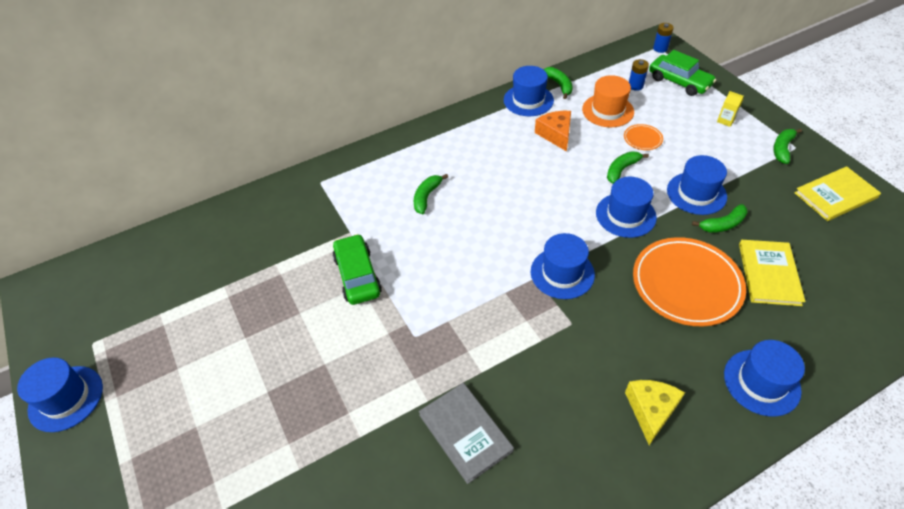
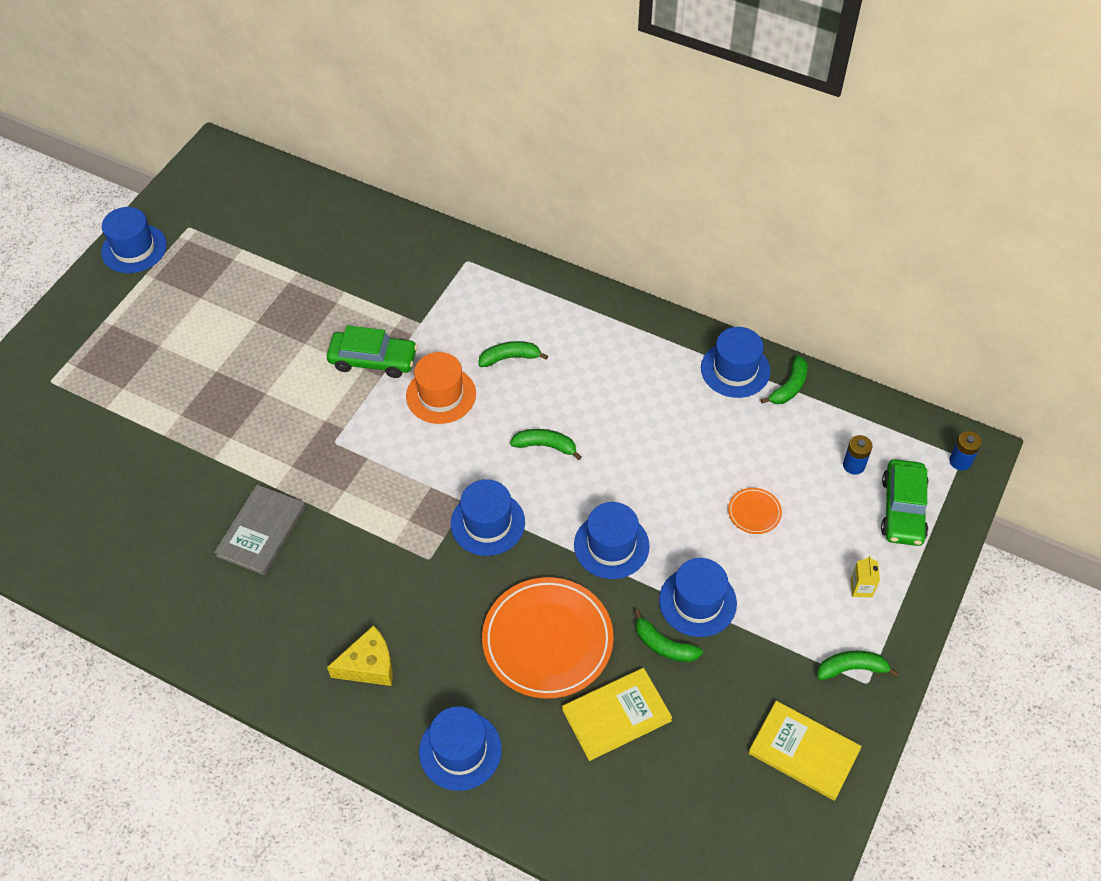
camera: 55 degrees right, 5 degrees up
green car [333,234,382,305] -> green car turned 60 degrees clockwise [327,326,418,378]
orange cheese [535,111,571,152] -> none
orange hat [582,75,634,127] -> orange hat moved to [406,352,476,424]
green banana [607,151,649,184] -> green banana moved to [510,429,582,460]

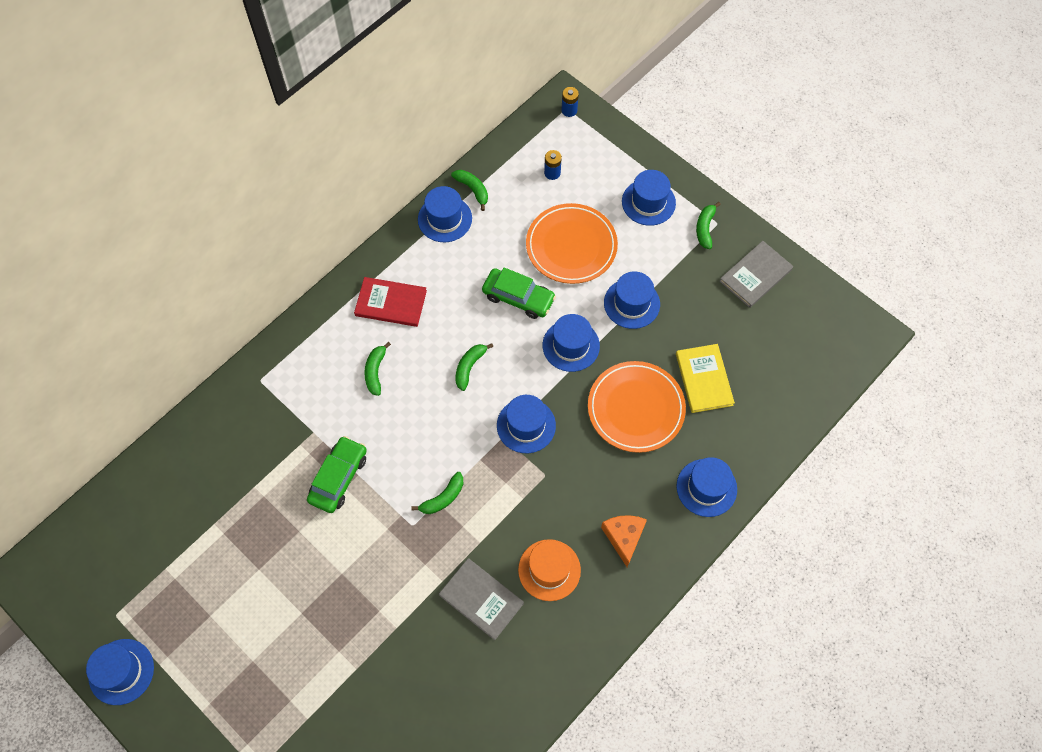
camera: 75 degrees left, 10 degrees up
yellow cheese [327,625,393,686] -> orange cheese [601,515,647,567]
orange hat [406,352,476,424] -> orange hat moved to [518,539,581,601]
green banana [634,610,703,662] -> green banana moved to [411,472,463,514]
orange plate [728,488,782,534] -> orange plate [526,203,618,284], size x2.31
yellow book [748,701,862,801] -> grey book [719,241,793,308]
yellow carton [851,556,880,598] -> blue hat [622,170,676,226]
green car [881,459,928,546] -> green car moved to [482,267,556,319]
none -> red book [354,277,427,327]

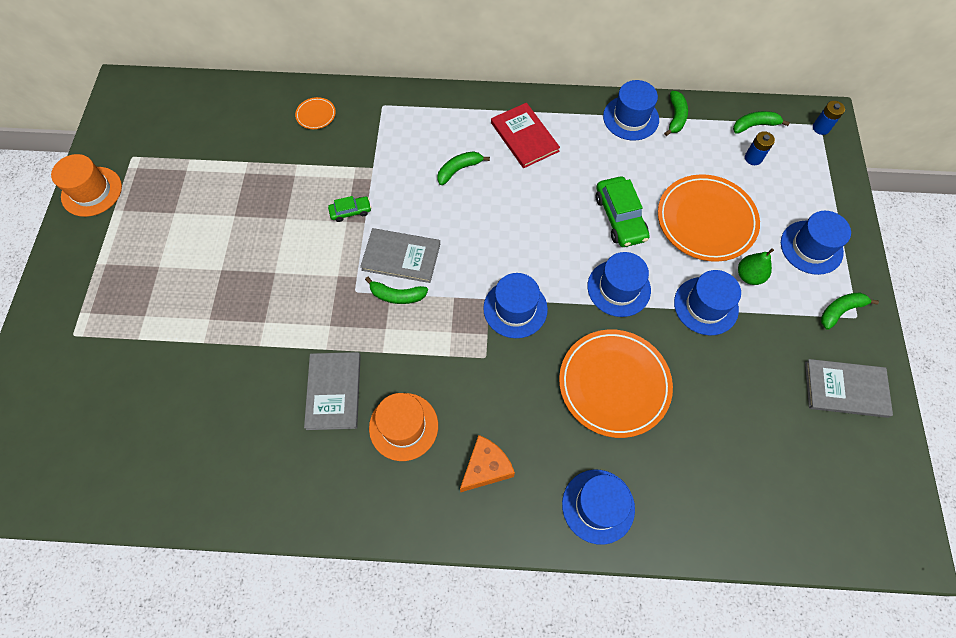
camera: 50 degrees right, 0 degrees up
blue hat [86,639,154,705] -> orange hat [51,154,122,217]
green car [307,436,367,513] -> green car [328,196,371,222], size x0.55
green banana [456,343,493,391] -> green banana moved to [733,111,790,134]
yellow book [676,344,735,413] -> none
none -> orange plate [295,97,336,129]
none -> grey book [360,228,440,283]
none -> green pear [738,248,774,285]

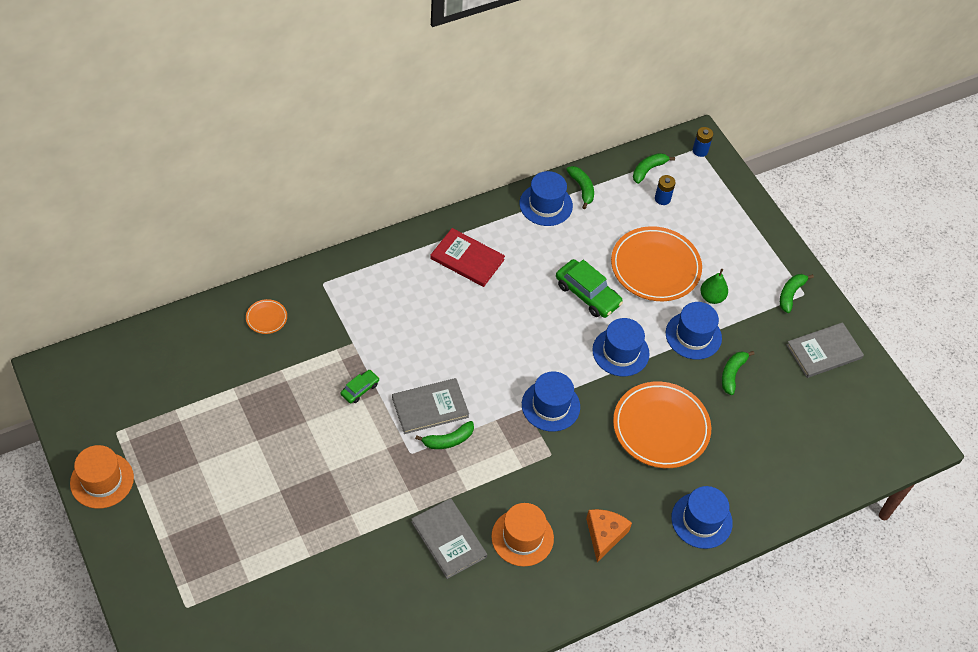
camera: 35 degrees left, 10 degrees down
green banana [437,151,490,185] -> green banana moved to [722,351,755,395]
blue hat [781,211,851,275] -> none

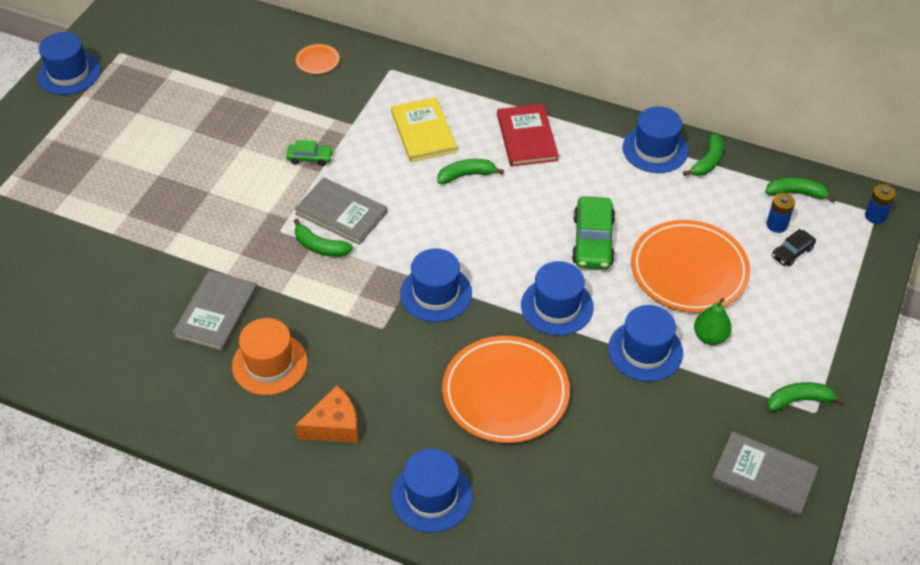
camera: 55 degrees right, 5 degrees down
orange hat [70,445,134,509] -> blue hat [37,32,100,95]
green banana [722,351,755,395] -> green banana moved to [437,159,504,184]
none -> yellow book [391,97,457,162]
none -> black car [772,229,816,266]

